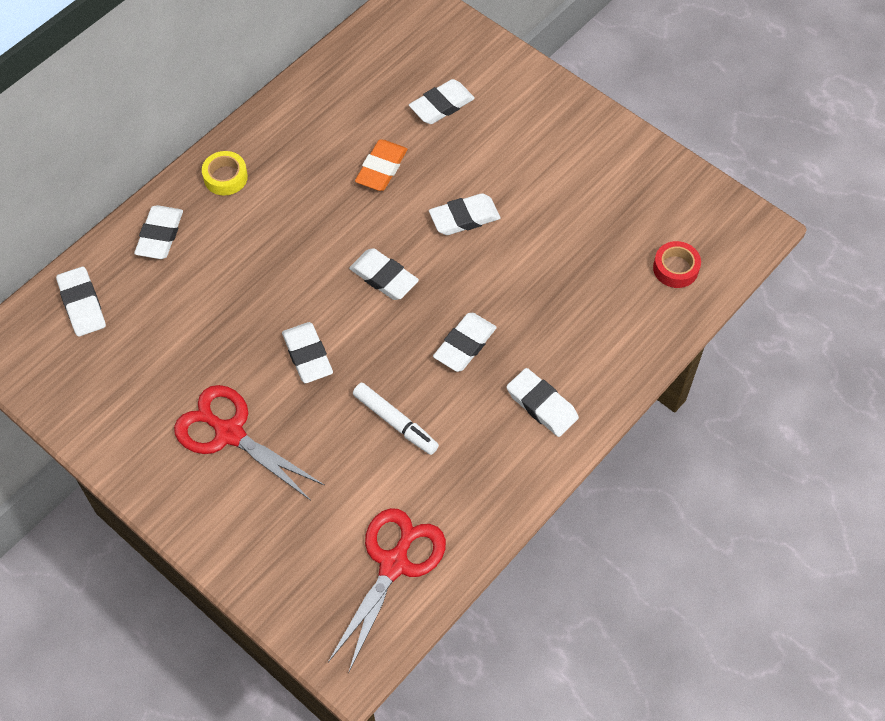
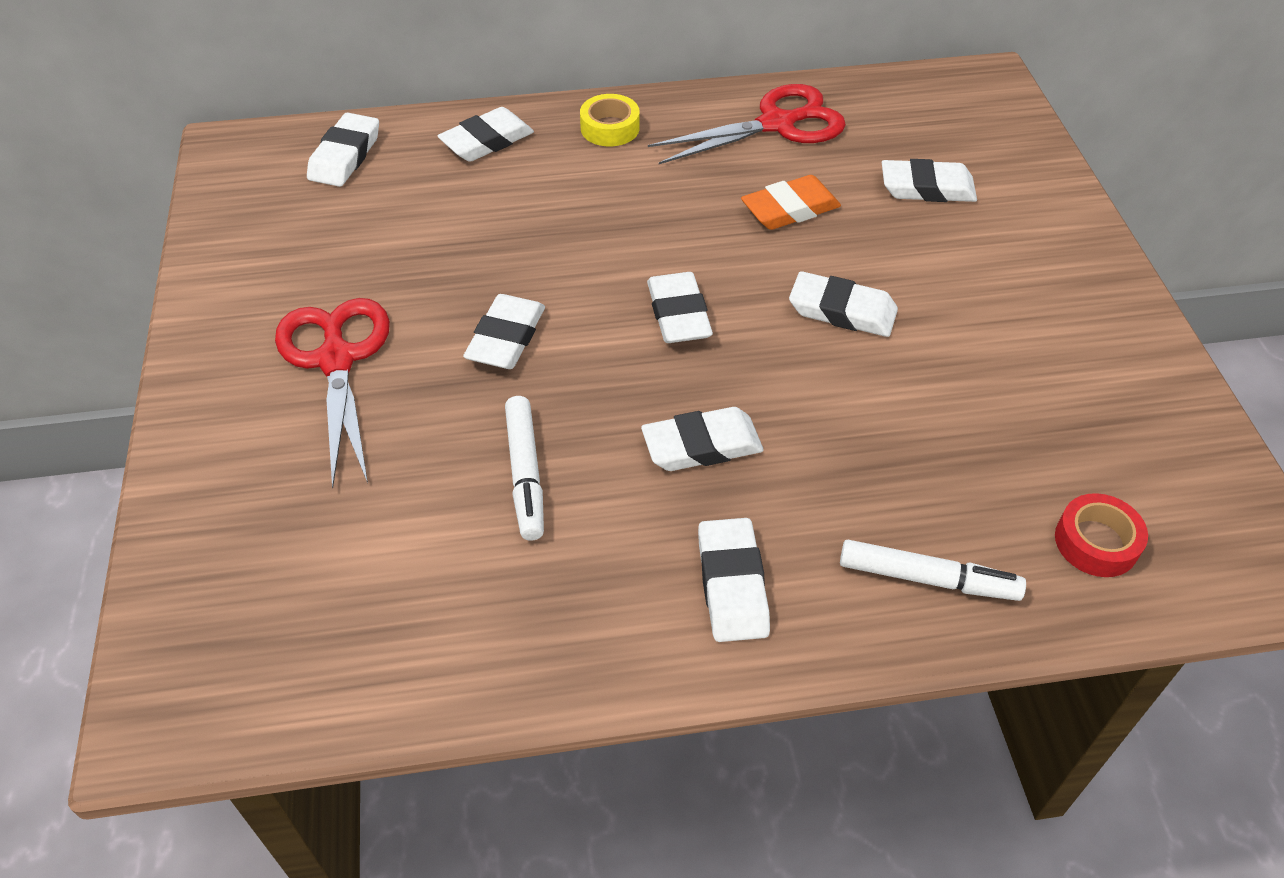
camera: 40 degrees right, 10 degrees down
red scissors [328,508,446,674] -> red scissors moved to [648,84,846,164]
none -> white marker [840,540,1026,601]

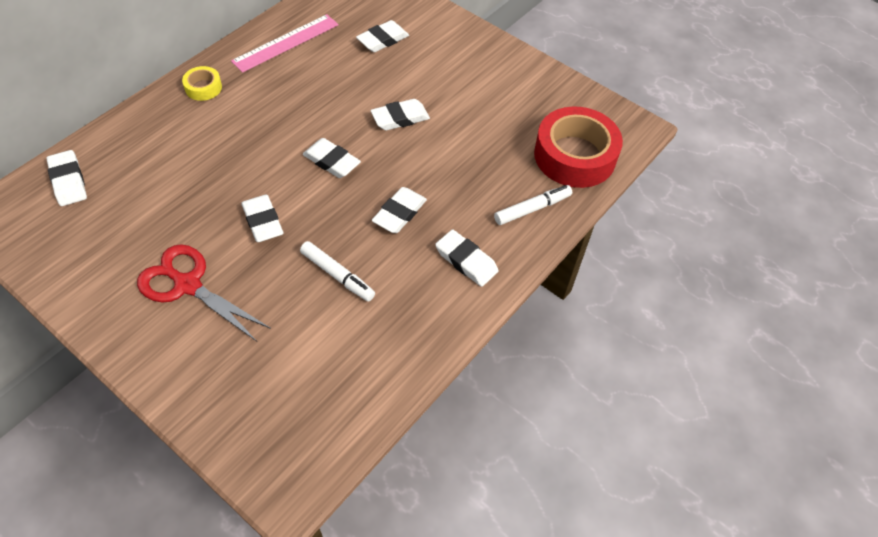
camera: 45 degrees left, 5 degrees up
white eraser [438,107,534,162] -> none
red scissors [648,84,846,164] -> pink ruler [231,14,339,73]
orange eraser [741,175,841,230] -> none
red tape [1055,493,1148,577] -> red tape [534,106,623,188], size x2.18

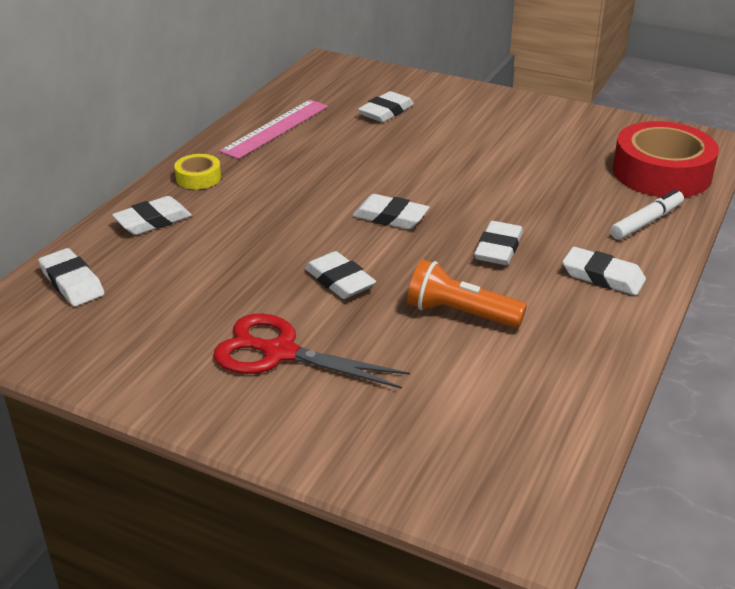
camera: 10 degrees left, 20 degrees down
white marker [300,241,375,302] -> orange flashlight [407,259,527,328]
white eraser [370,99,430,130] -> white eraser moved to [112,196,192,235]

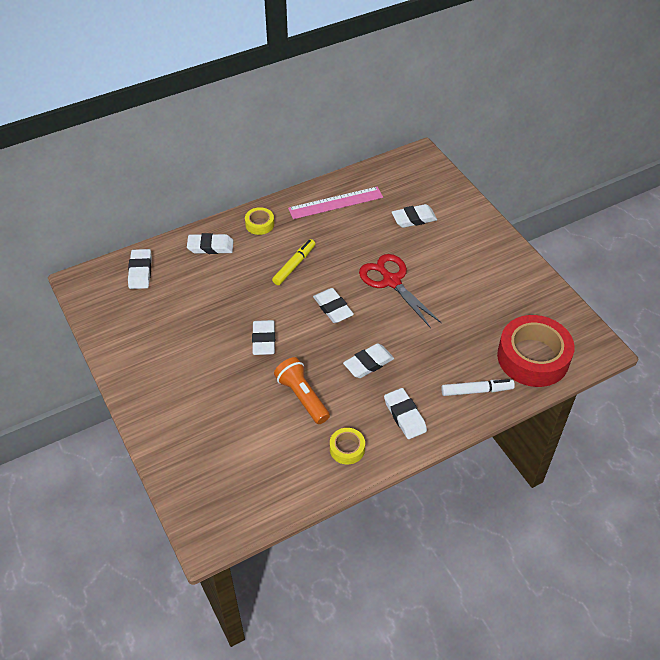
camera: 35 degrees right, 15 degrees up
red scissors [213,314,410,389] -> red scissors moved to [359,254,441,328]
none -> yellow marker [272,239,315,285]
none -> yellow tape [330,428,365,464]

